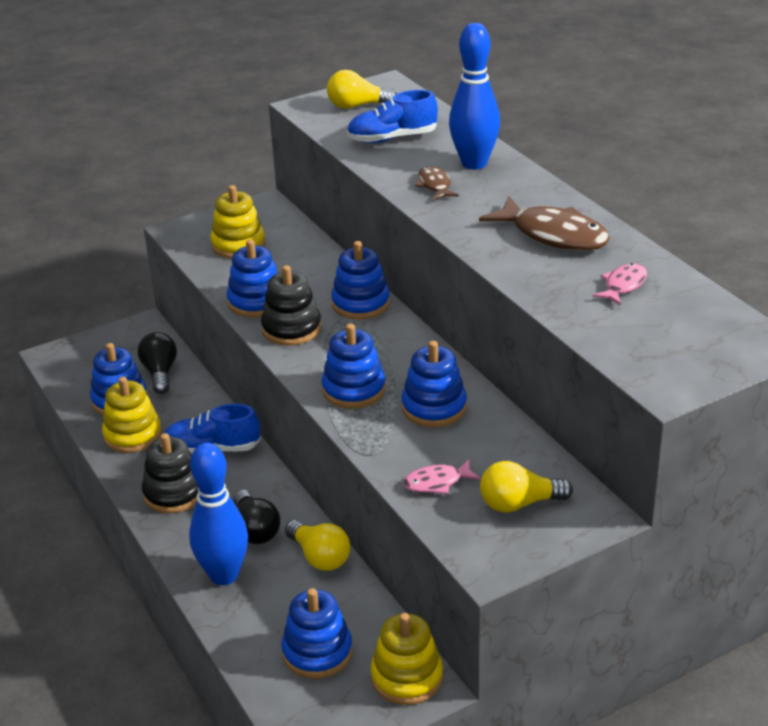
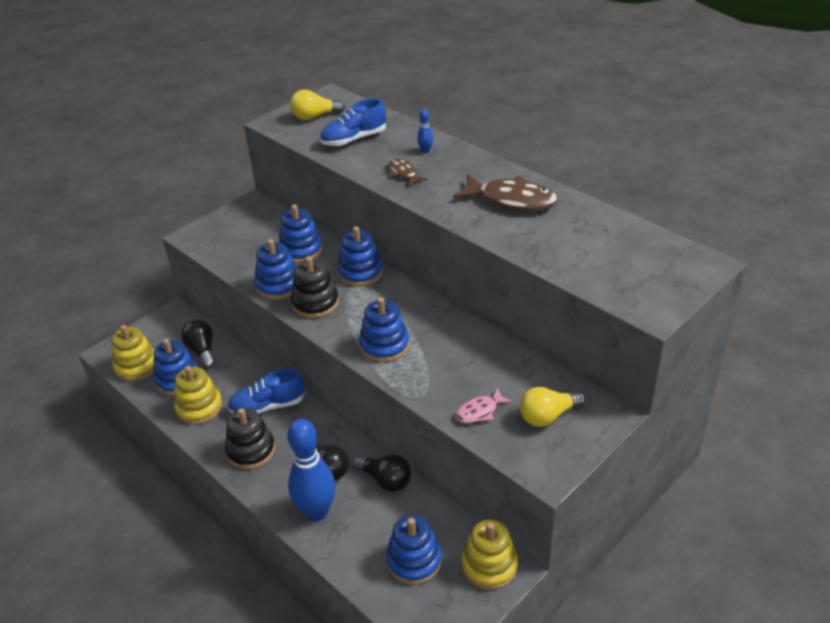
camera: 15 degrees left, 5 degrees up
yellow stacking toy [210,185,265,258] -> yellow stacking toy moved to [111,325,154,381]
yellow light bulb [285,520,350,571] -> black light bulb [353,454,411,492]
blue stacking toy [401,341,467,427] -> blue stacking toy moved to [278,205,323,263]
blue bowling pin [449,23,500,170] -> blue bowling pin [417,109,433,153], size x0.41
pink fish [592,263,647,306] -> none

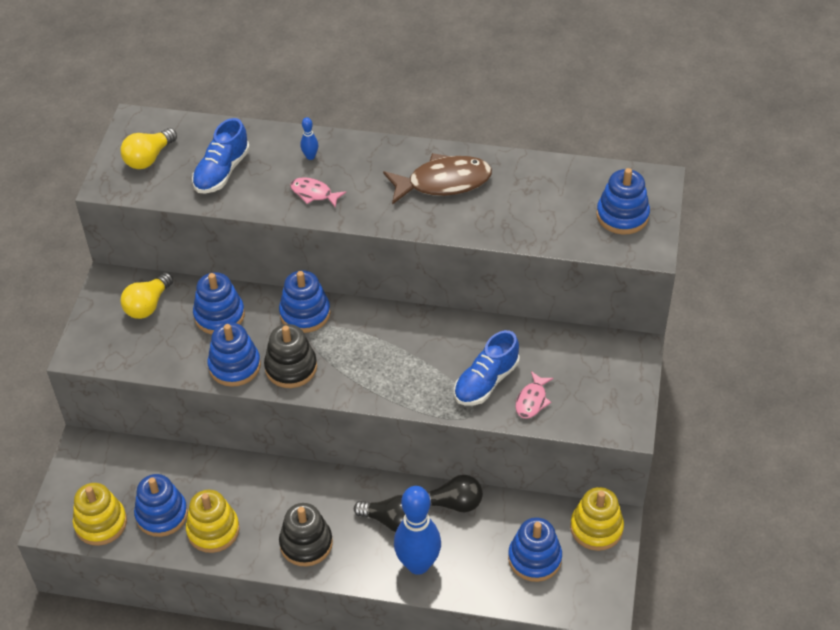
camera: 35 degrees left, 10 degrees up
black light bulb [181,319,216,369] -> none
blue shoe [227,369,305,413] -> blue shoe moved to [454,330,520,405]
blue stacking toy [359,297,409,363] -> blue stacking toy moved to [596,168,650,235]
brown fish [389,158,427,186] -> pink fish [290,177,346,208]
yellow light bulb [520,387,586,427] -> yellow light bulb moved to [120,272,173,319]

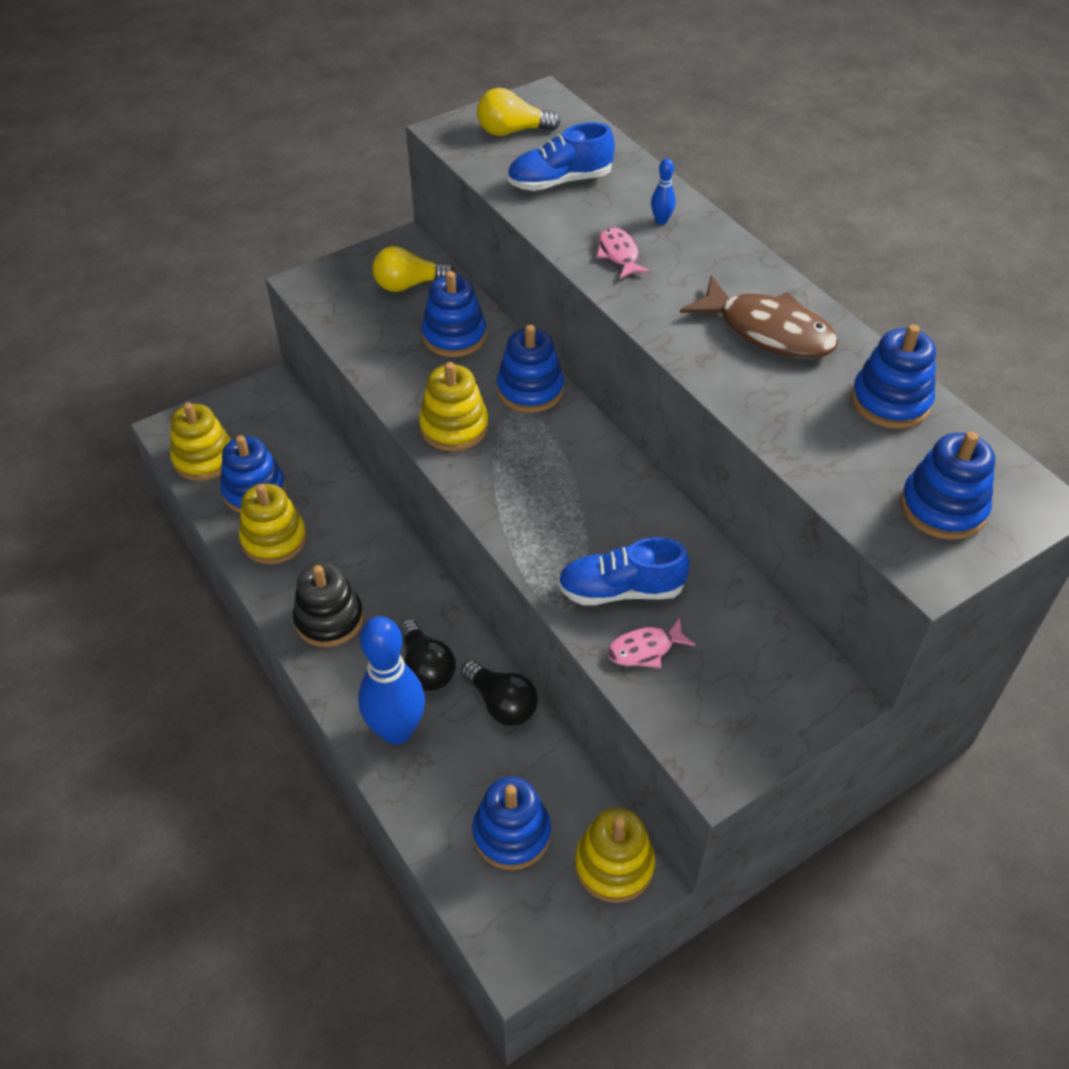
camera: 45 degrees right, 0 degrees up
blue stacking toy [207,323,261,387] -> blue stacking toy moved to [851,324,936,429]
black stacking toy [264,324,317,388] -> yellow stacking toy [419,362,489,451]

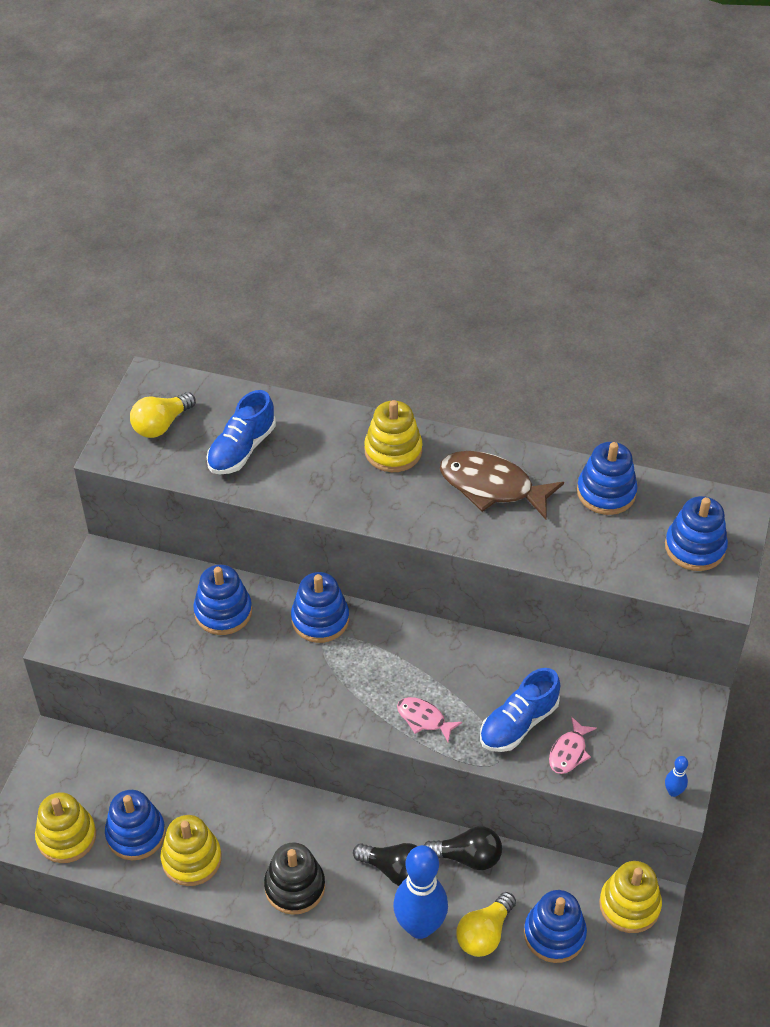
camera: 40 degrees left, 0 degrees up
yellow light bulb [372,246,455,292] -> yellow light bulb moved to [456,892,516,957]
yellow stacking toy [419,362,489,451] -> yellow stacking toy moved to [364,400,423,472]
pink fish [597,227,650,279] -> pink fish moved to [397,697,462,742]
blue bowling pin [651,158,675,225] -> blue bowling pin moved to [665,756,688,797]
brown fish [680,275,838,358] -> brown fish turned 150 degrees counterclockwise [440,451,564,520]

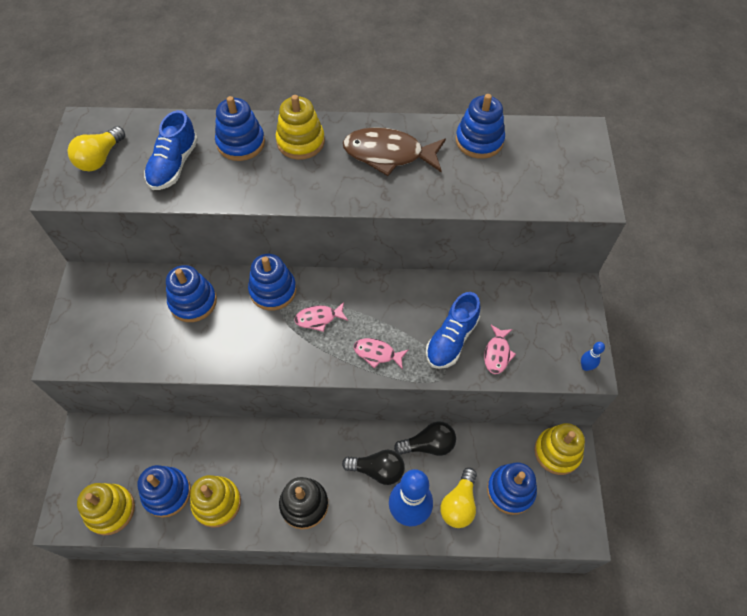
camera: 15 degrees left, 10 degrees up
blue stacking toy [665,496,728,571] -> blue stacking toy moved to [215,96,265,161]
none -> pink fish [294,302,348,332]

